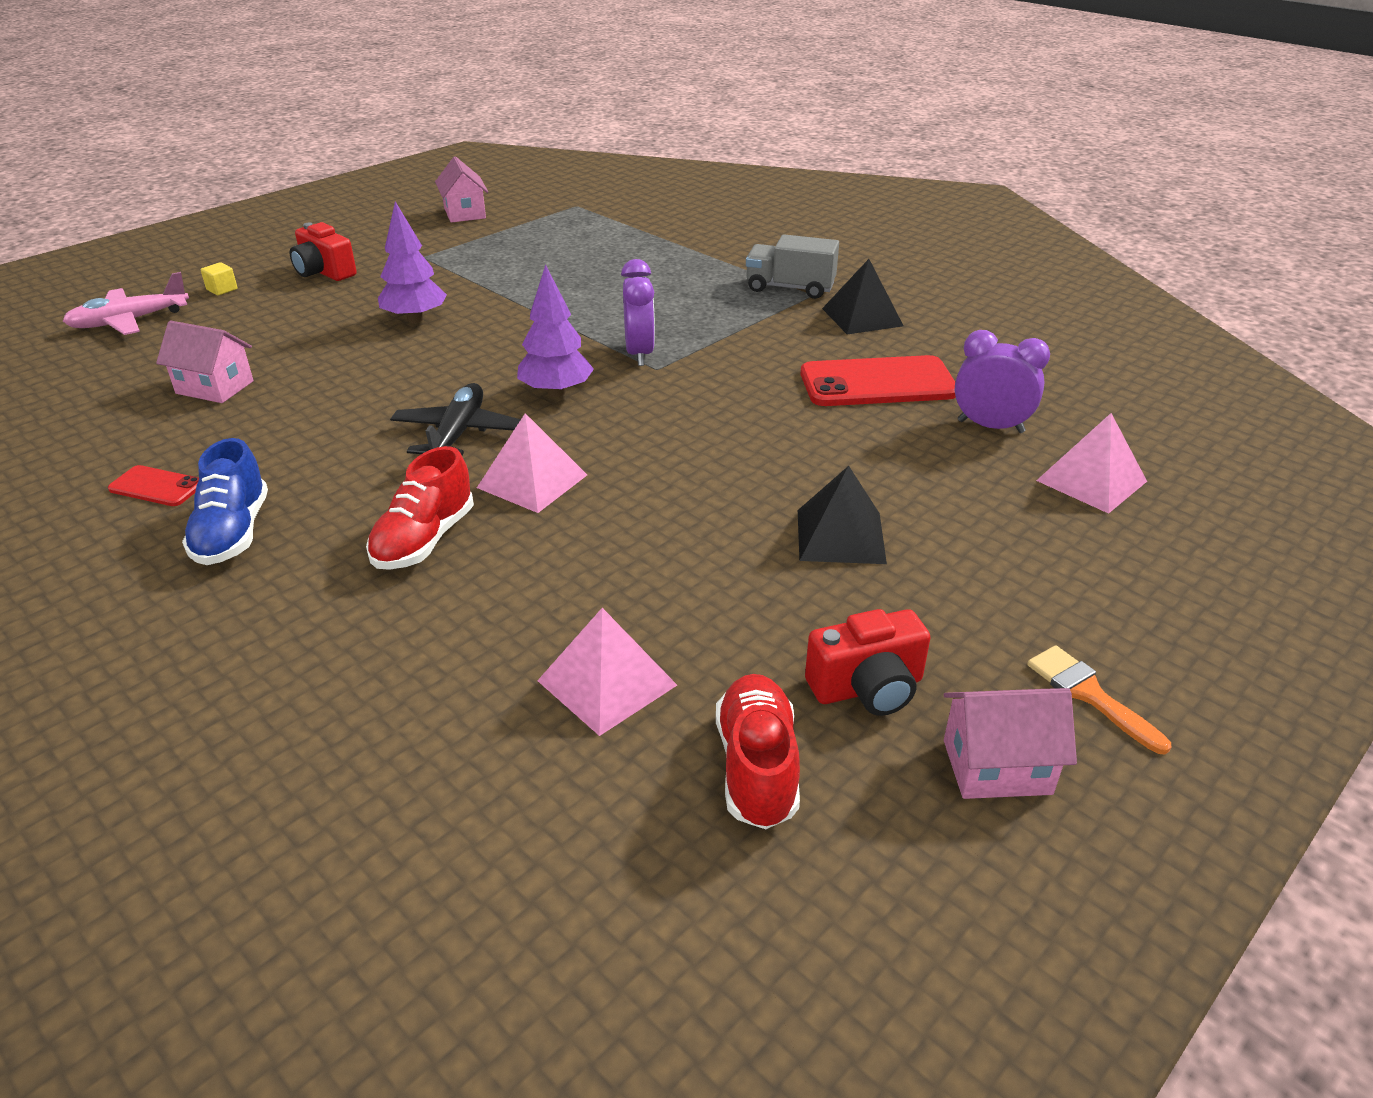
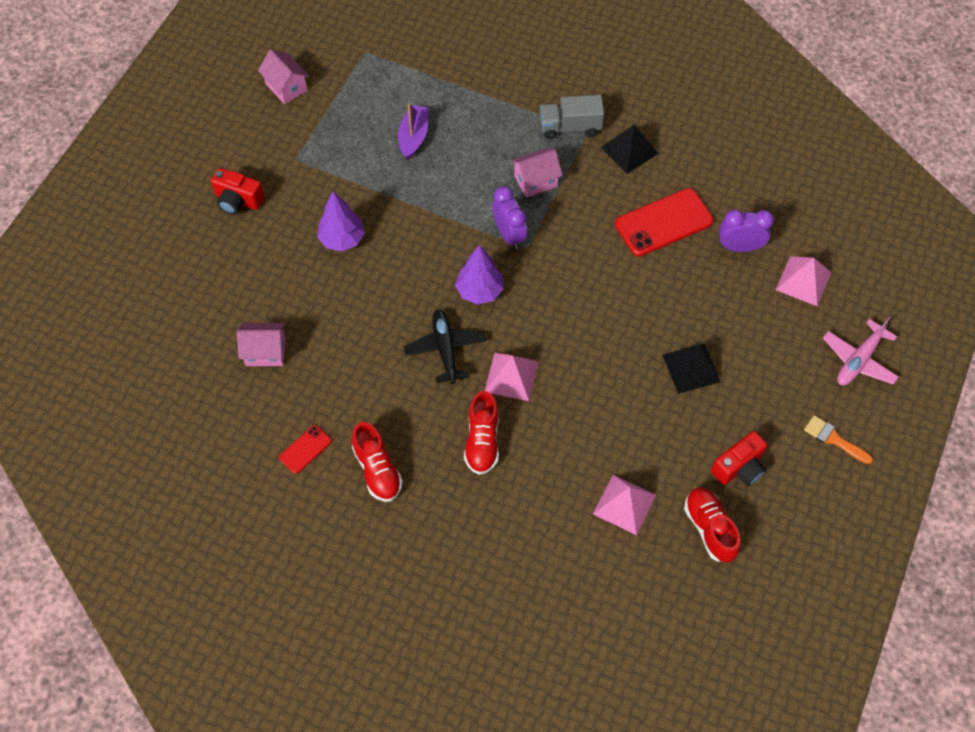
camera: 20 degrees left, 25 degrees up
pink plane [63,272,189,335] -> pink plane moved to [823,317,899,385]
red phone [108,465,199,506] -> red phone turned 45 degrees counterclockwise [279,425,332,474]
blue shoe [182,438,268,565] -> red shoe [352,422,403,502]
yellow cube [201,262,238,295] -> none
pink house [944,688,1077,799] -> pink house moved to [511,148,563,198]
none -> purple boat [398,103,429,160]

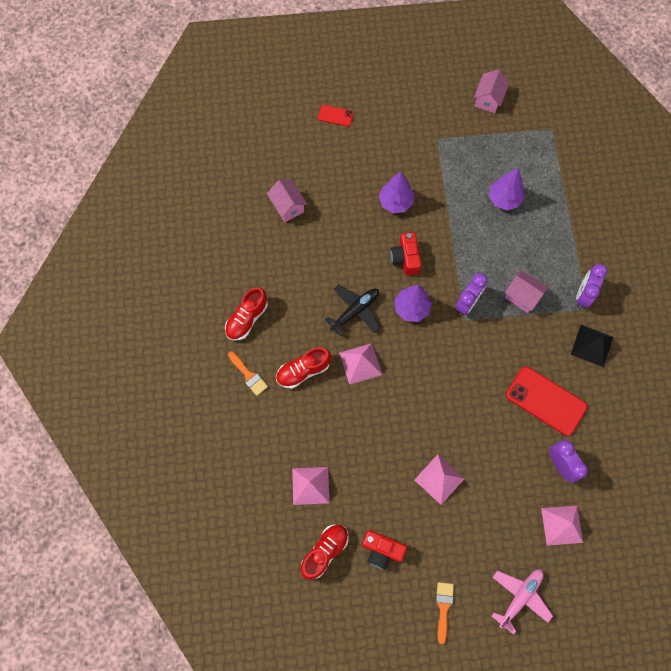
camera: 60 degrees right, 10 degrees up
red camera [211,168,265,214] -> red camera moved to [391,232,421,275]
red phone [279,425,332,474] -> red phone moved to [318,105,354,127]
purple boat [398,103,429,160] -> purple tree [489,168,525,210]
grey truck [540,95,604,139] -> purple clock [576,264,608,308]
black pyramid [663,344,721,394] -> pink pyramid [414,454,465,505]
pink plane [823,317,899,385] -> pink plane turned 120 degrees clockwise [491,569,553,635]
none -> orange brush [228,352,268,396]

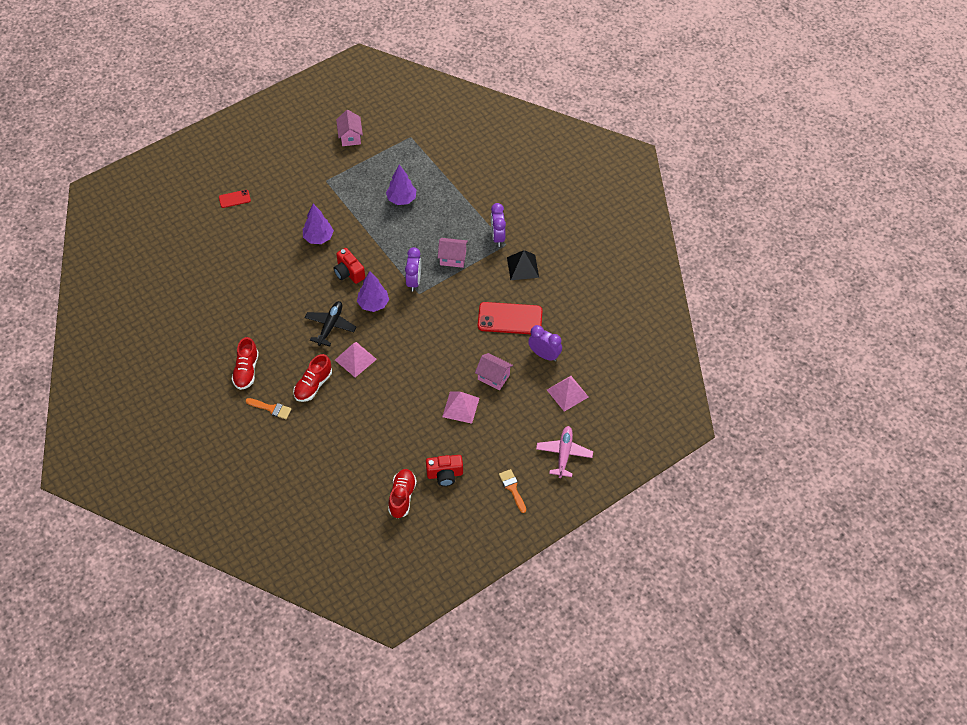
camera: 30 degrees left, 15 degrees down
pink house [267,180,307,222] -> pink house moved to [475,353,513,390]
pink pyramid [292,467,329,505] -> none

